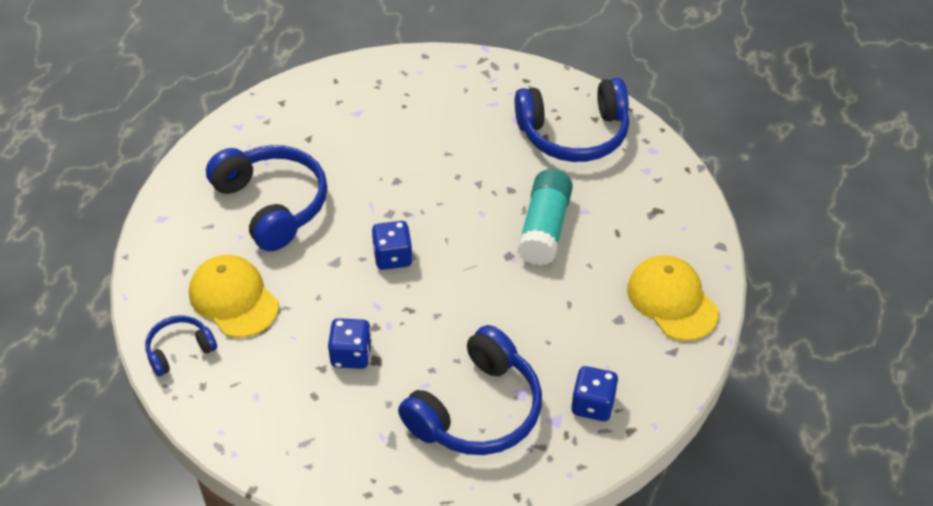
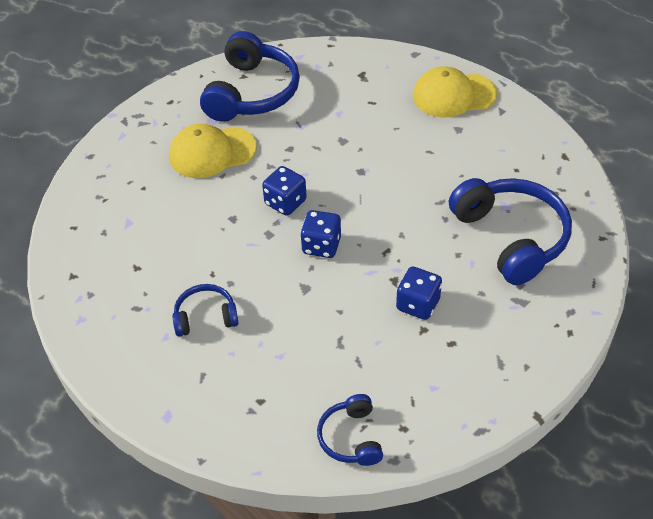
camera: 65 degrees left, 0 degrees up
yellow cap [189,255,279,338] -> yellow cap moved to [169,124,257,178]
blue headphones [206,145,327,251] -> blue headphones [173,284,239,336], size x0.52
turquoise glue stick [517,169,573,266] -> none
blue dice [571,366,618,421] -> blue dice moved to [262,166,307,216]

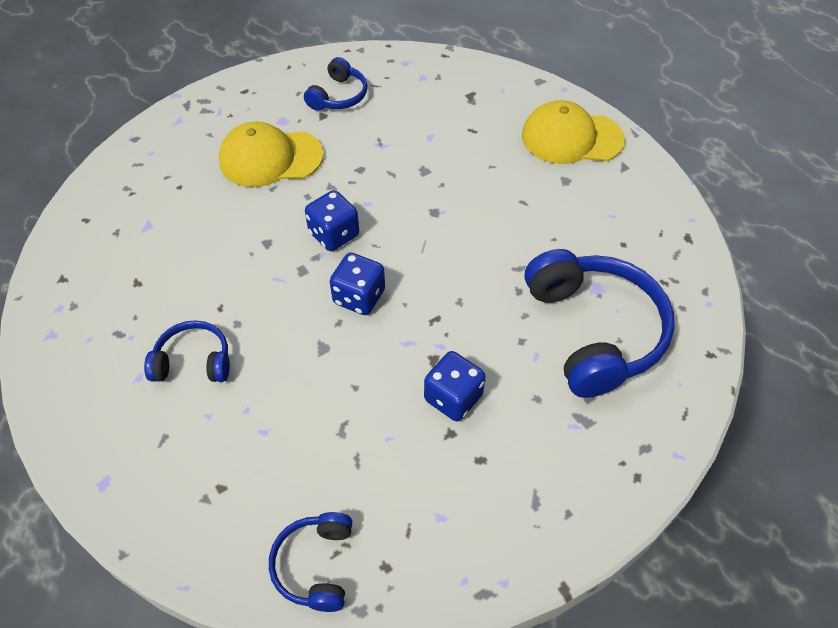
camera: 10 degrees right, 5 degrees up
blue headphones [200,31,300,122] -> blue headphones [304,57,367,111], size x0.52

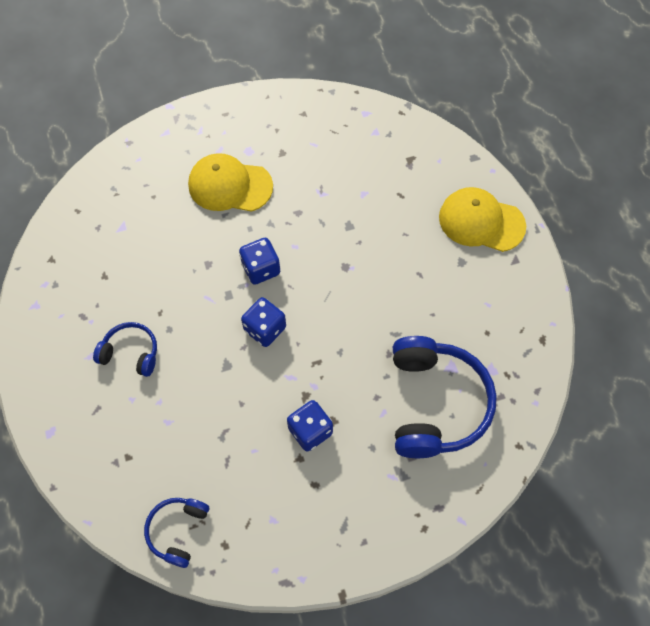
camera: 15 degrees right, 10 degrees up
blue headphones [304,57,367,111] -> none

